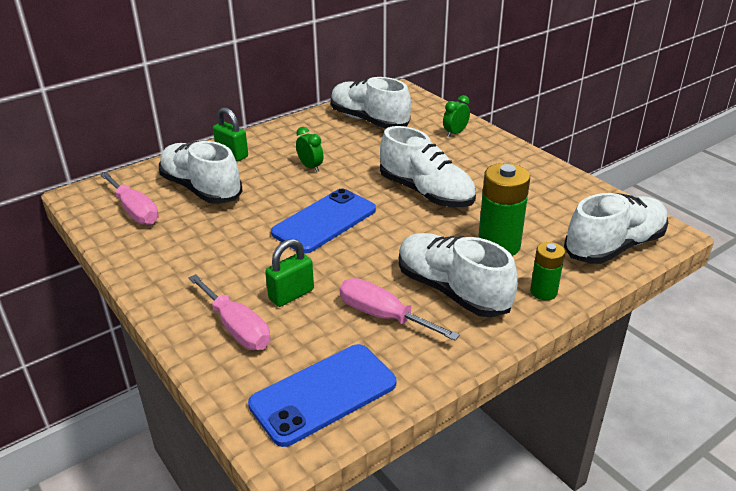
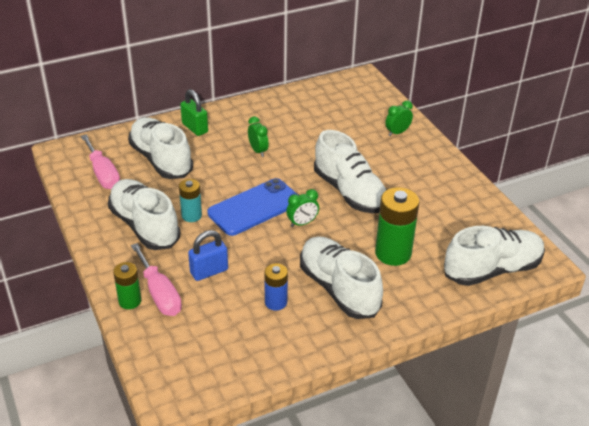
camera: 10 degrees right, 5 degrees up
blue phone [248,344,396,447] -> none
green padlock [265,239,314,307] -> blue padlock [188,230,228,281]
white shoe [331,77,411,129] -> white shoe moved to [108,179,180,250]
pink screwdriver [340,278,460,341] -> blue battery [264,263,288,311]
green battery [530,242,565,300] -> green battery moved to [113,262,141,309]
none -> turquoise battery [179,179,202,222]
none -> green clock [286,189,319,227]

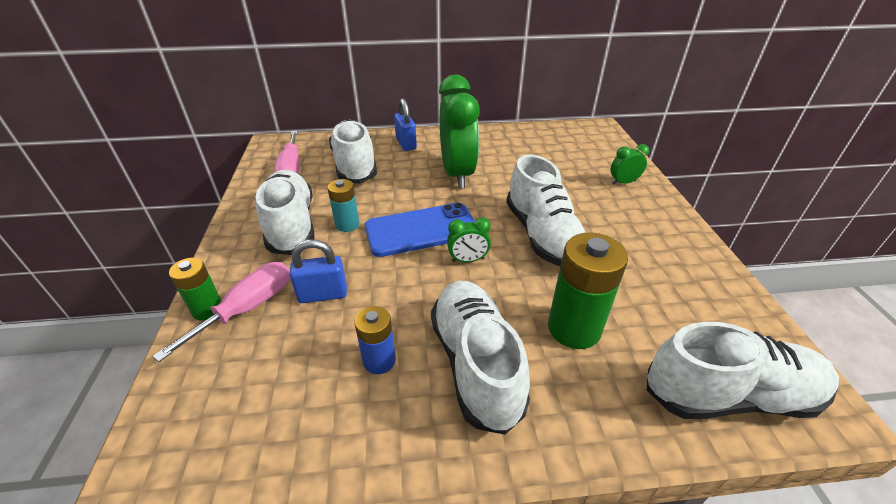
camera: 20 degrees right, 0 degrees up
pink screwdriver [131,243,182,316] -> pink screwdriver turned 135 degrees counterclockwise [153,262,290,362]
green padlock [180,89,208,136] -> blue padlock [394,98,417,151]
green clock [248,116,269,157] -> green clock [439,75,480,188], size x2.29

